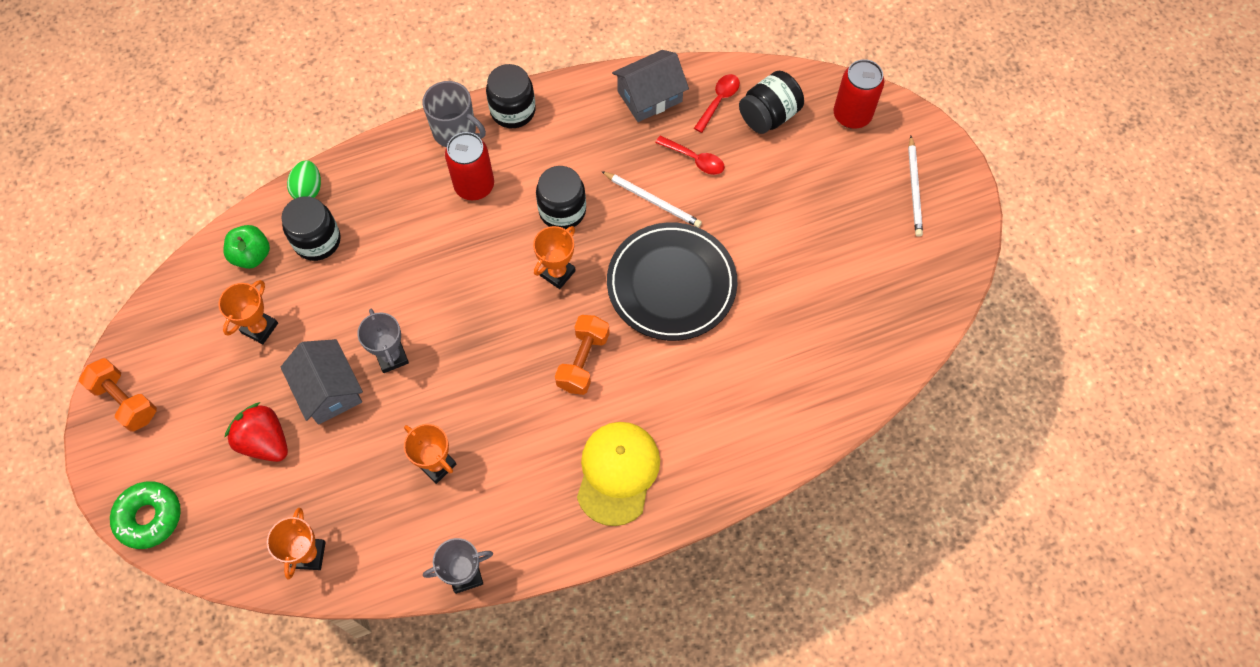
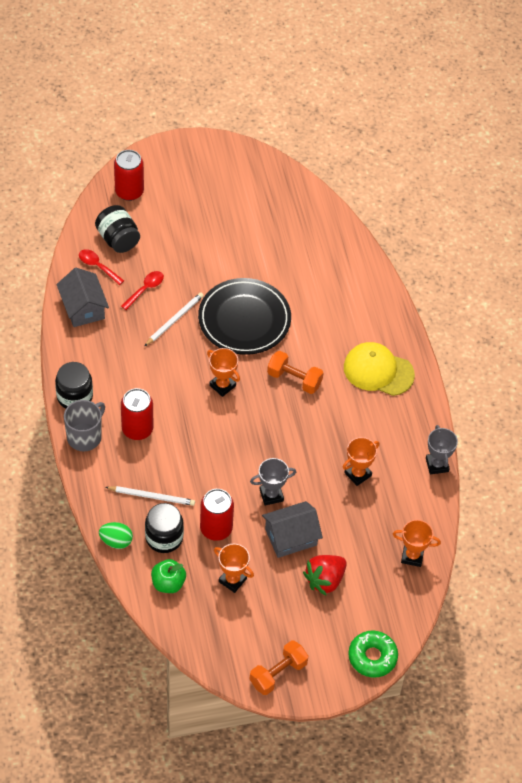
camera: 85 degrees left, 10 degrees down
black jar [536,166,586,229] -> none
white pencil [908,136,923,237] -> white pencil moved to [106,486,195,506]
none -> red can [200,489,234,541]

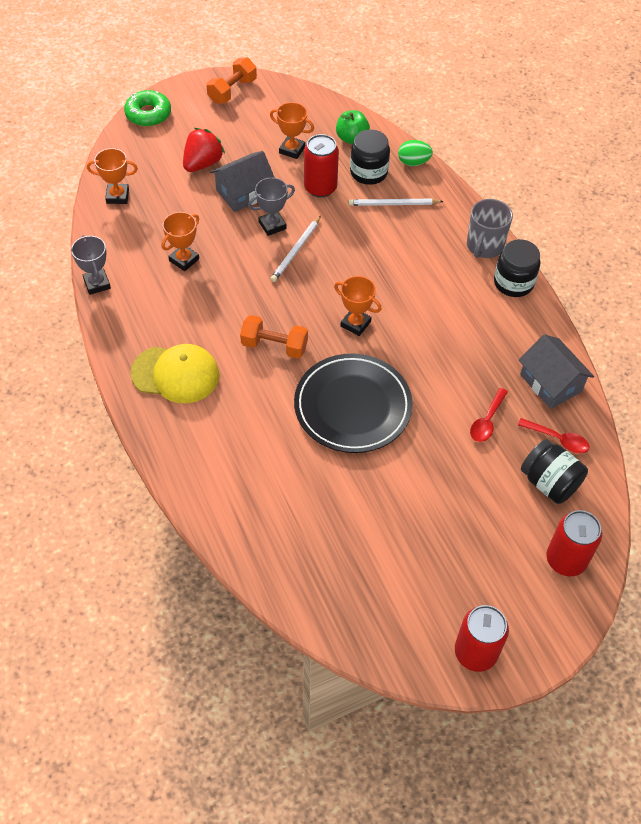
camera: 170 degrees right, 0 degrees up
red can [121,388,153,440] -> red can moved to [455,605,509,672]
white pencil [145,293,204,346] -> white pencil moved to [270,216,321,282]

